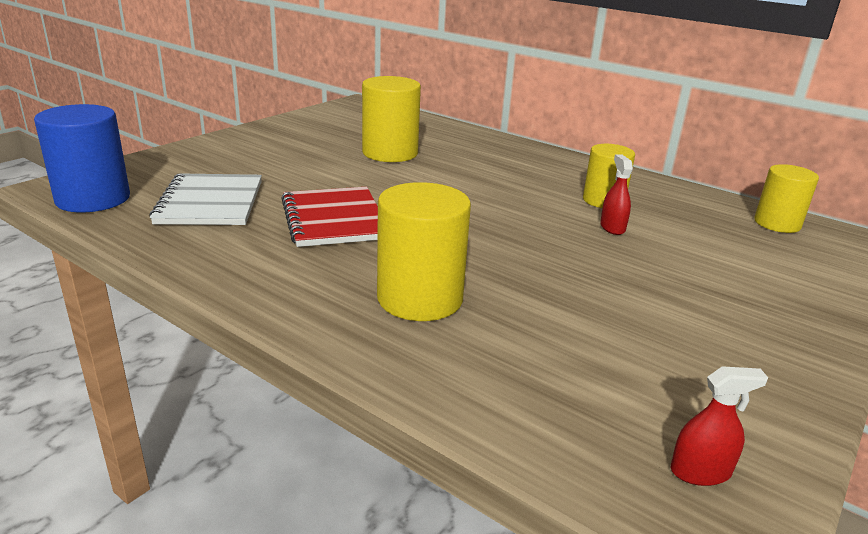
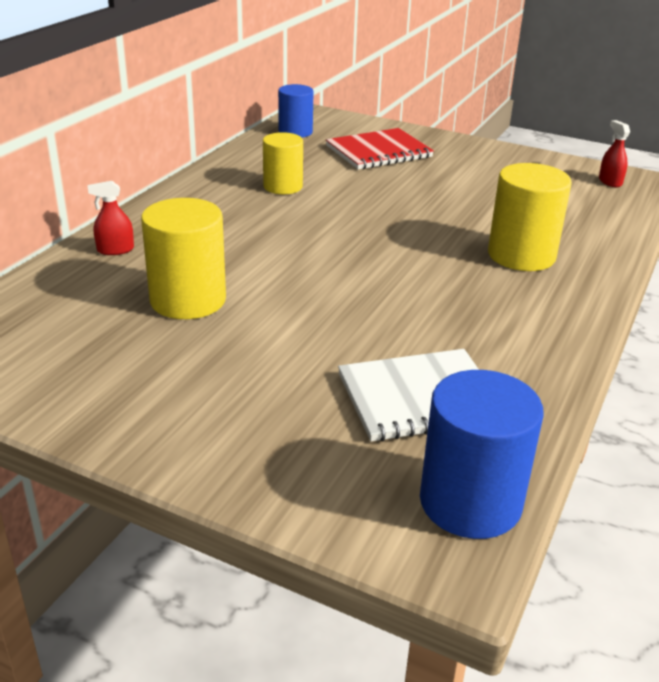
camera: 100 degrees left, 5 degrees up
red notebook [281,187,378,247] -> red notebook moved to [326,128,434,169]
red spray bottle [600,155,633,235] -> red spray bottle moved to [87,181,134,255]
yellow cylinder [754,164,819,233] -> blue cylinder [278,84,314,138]

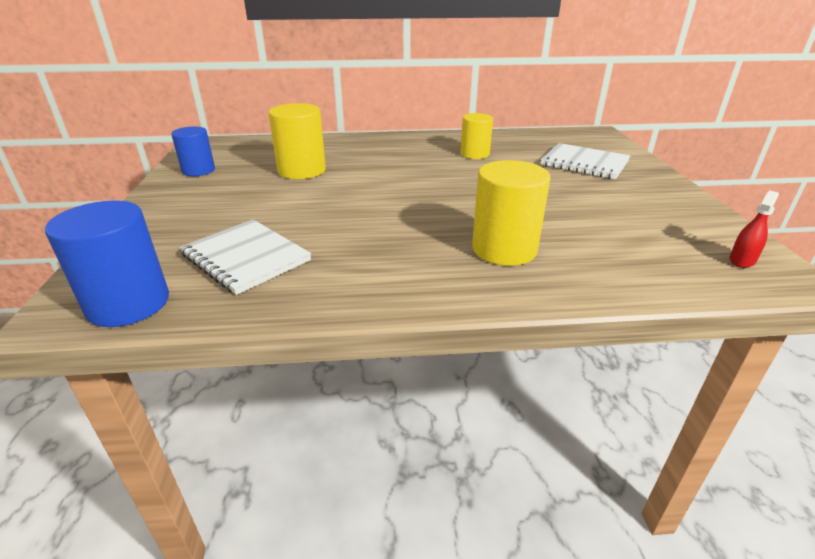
camera: 60 degrees right, 0 degrees up
red spray bottle [87,181,134,255] -> none
blue cylinder [278,84,314,138] -> blue cylinder moved to [171,126,215,176]
red notebook [326,128,434,169] -> white notebook [541,143,630,179]

